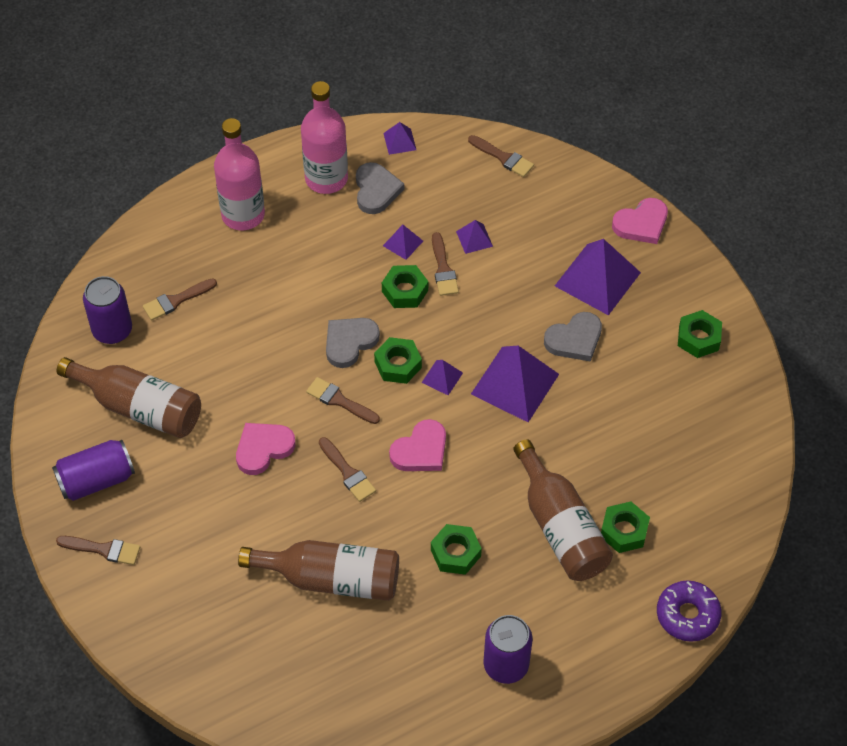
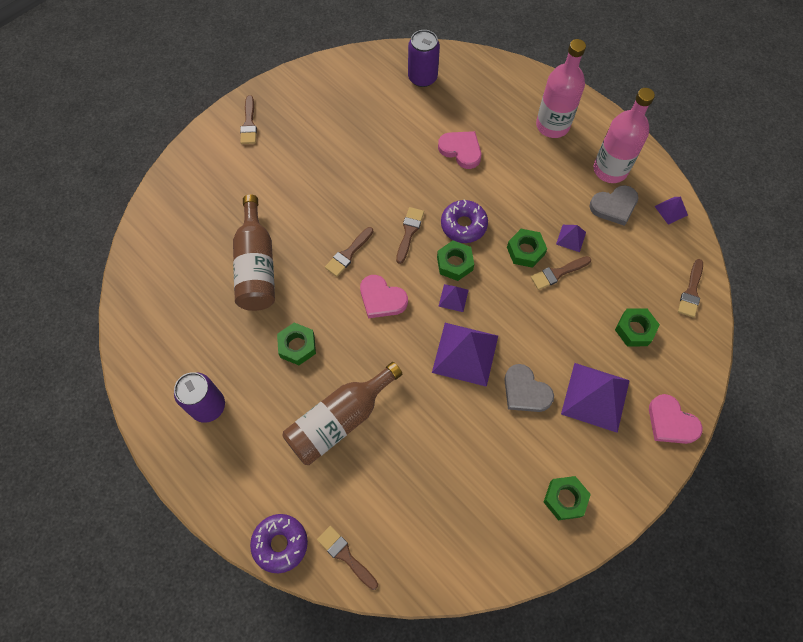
camera: 75 degrees right, 10 degrees up
purple can [52,440,135,501] -> none
brown bottle [56,357,201,438] -> none
brown brush [143,278,217,320] -> brown brush moved to [317,526,378,590]
pink heart [236,423,296,475] -> pink heart moved to [438,131,481,169]
grey heart [326,318,380,368] -> purple donut [441,199,488,243]
purple pyramid [456,220,493,254] -> none
green nut [601,502,650,553] -> green nut moved to [615,308,660,346]

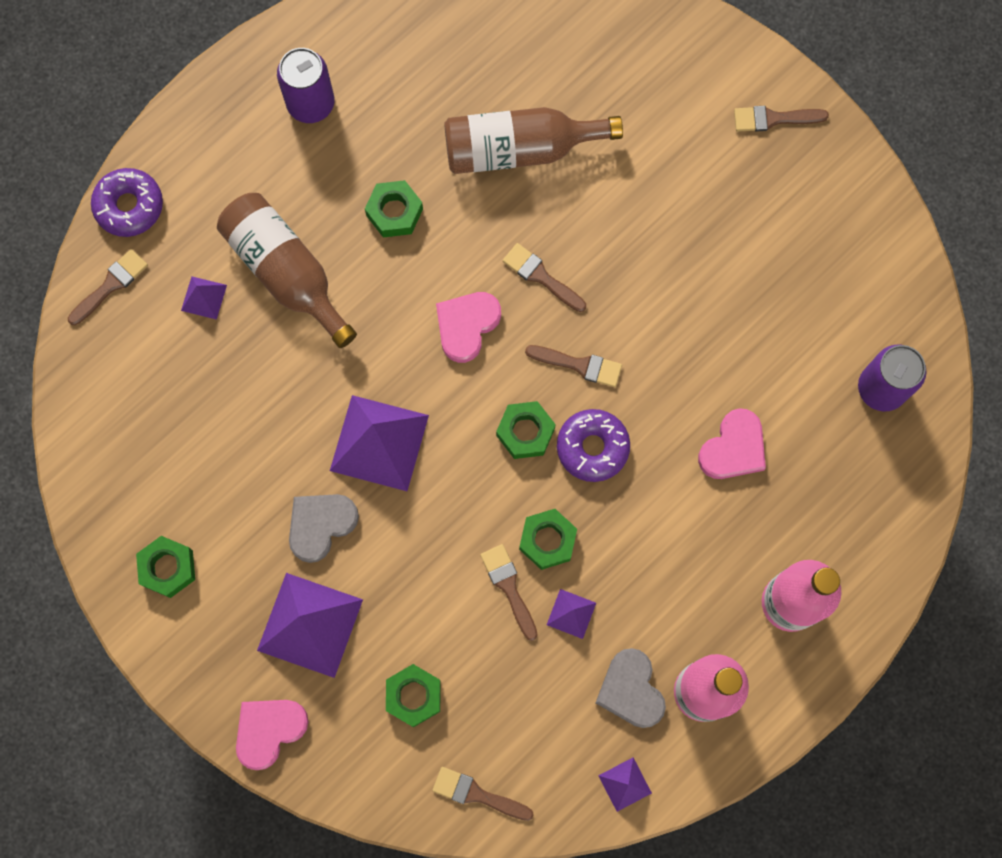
camera: 90 degrees right, 10 degrees up
purple pyramid [438,284,469,312] -> purple pyramid moved to [181,277,227,320]

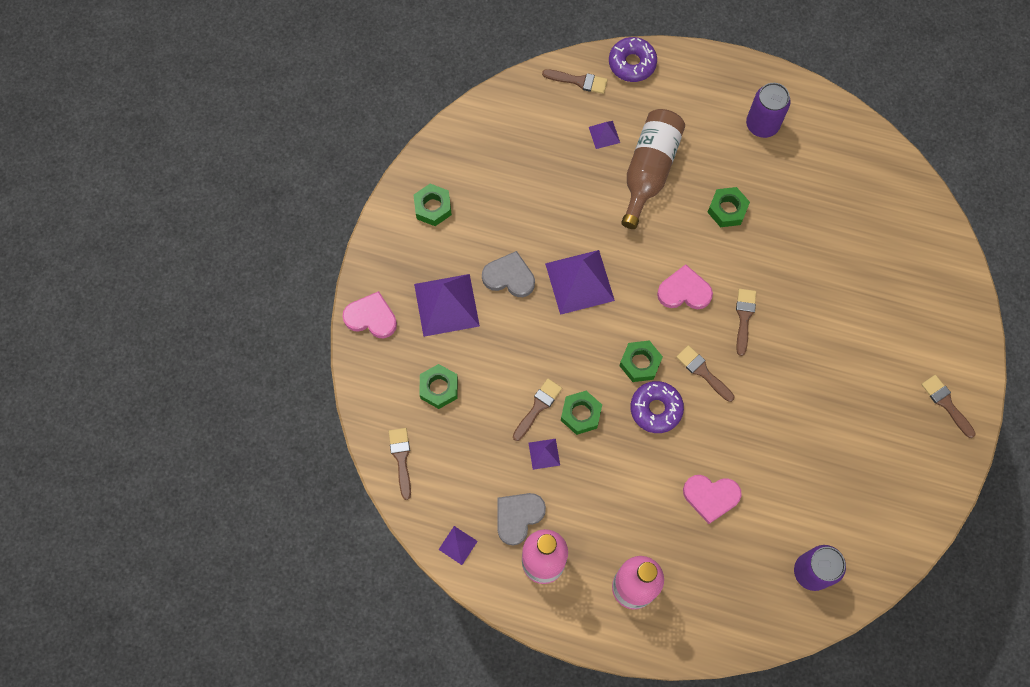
camera: 60 degrees right, 5 degrees down
brown bottle [444,107,623,174] -> none
brown brush [525,345,622,387] -> brown brush turned 150 degrees clockwise [676,345,734,402]

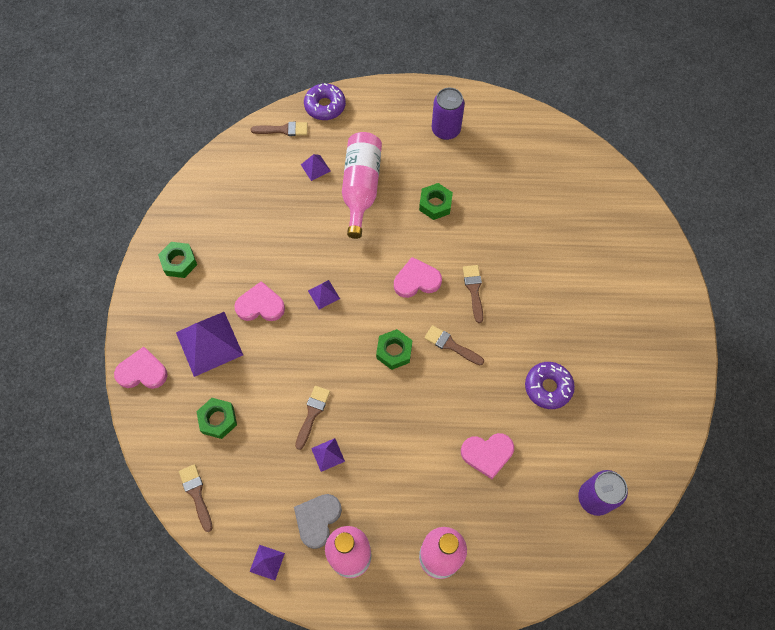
camera: 15 degrees left, 5 degrees down
grey heart [482,251,535,297] -> pink heart [234,281,285,321]
purple pyramid [545,250,615,315] -> purple pyramid [308,280,340,310], size x0.47
green nut [561,391,602,435] -> none
brown bottle [621,109,685,229] -> pink bottle [342,132,382,239]
purple donut [630,381,684,433] -> purple donut moved to [525,362,575,409]
brown brush [921,375,976,438] -> none

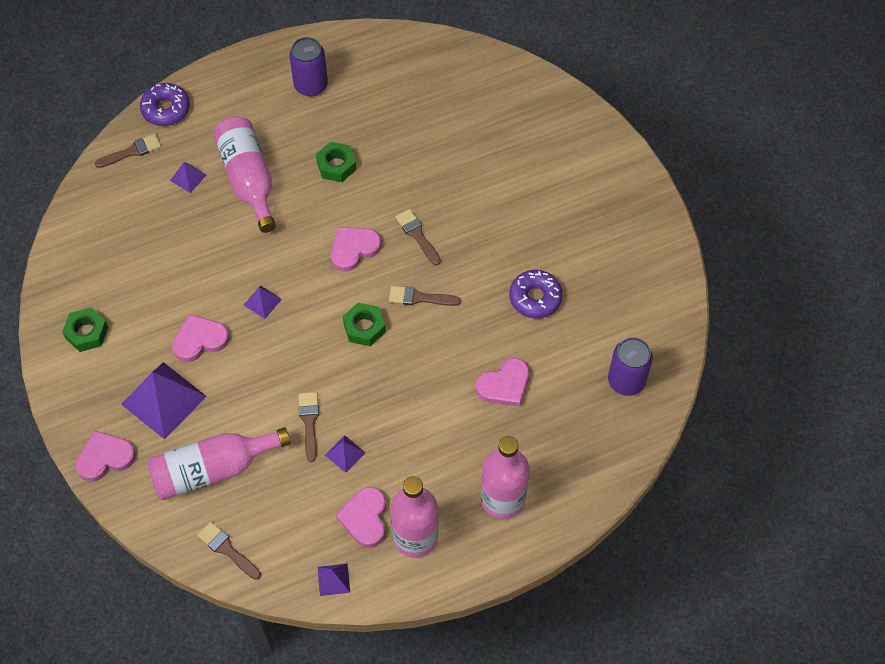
camera: 25 degrees left, 5 degrees down
green nut [196,398,237,439] -> pink bottle [147,427,291,500]
grey heart [294,494,342,549] -> pink heart [336,487,386,548]

